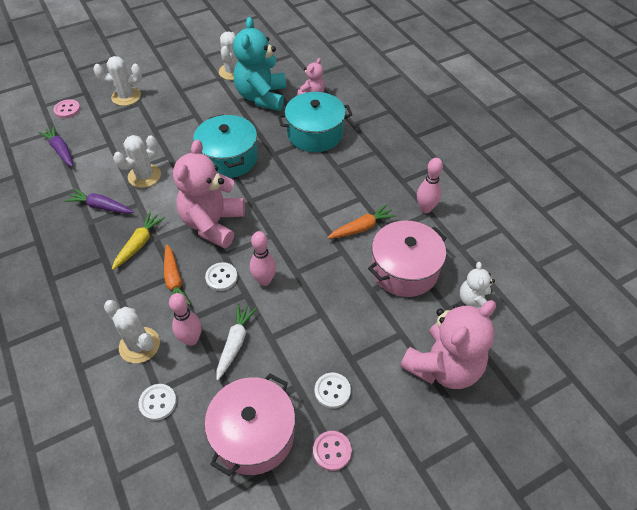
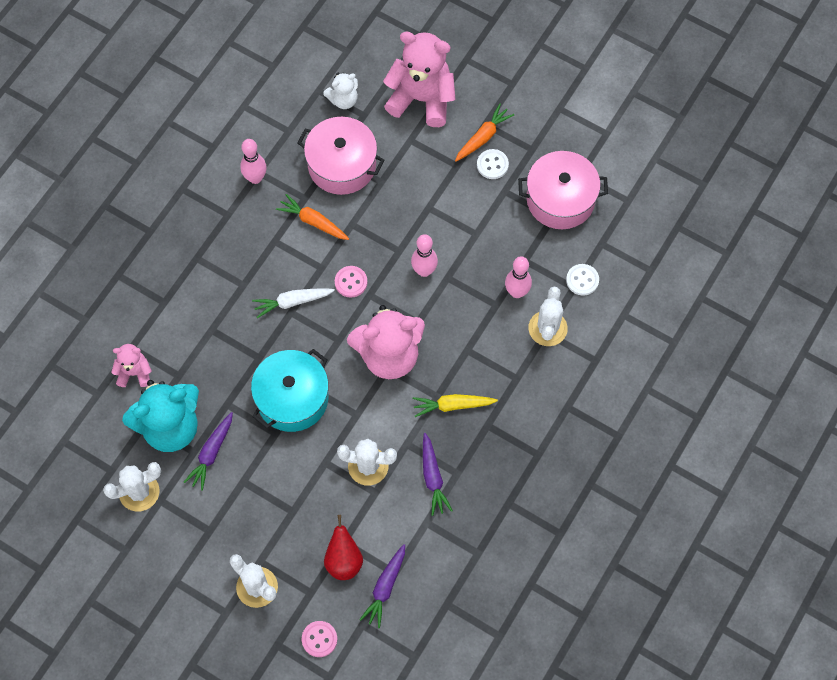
camera: 120 degrees left, 15 degrees up
orange carrot [164,245,191,310] -> orange carrot moved to [455,104,514,161]
white button [205,262,238,291] -> none
white carrot [216,303,257,381] -> white carrot moved to [252,288,335,318]
turquoise pot [278,92,352,152] -> none
pink button [313,431,352,471] -> pink button moved to [335,266,367,298]
none -> purple carrot [184,412,233,491]
none -> red pear [324,515,363,580]

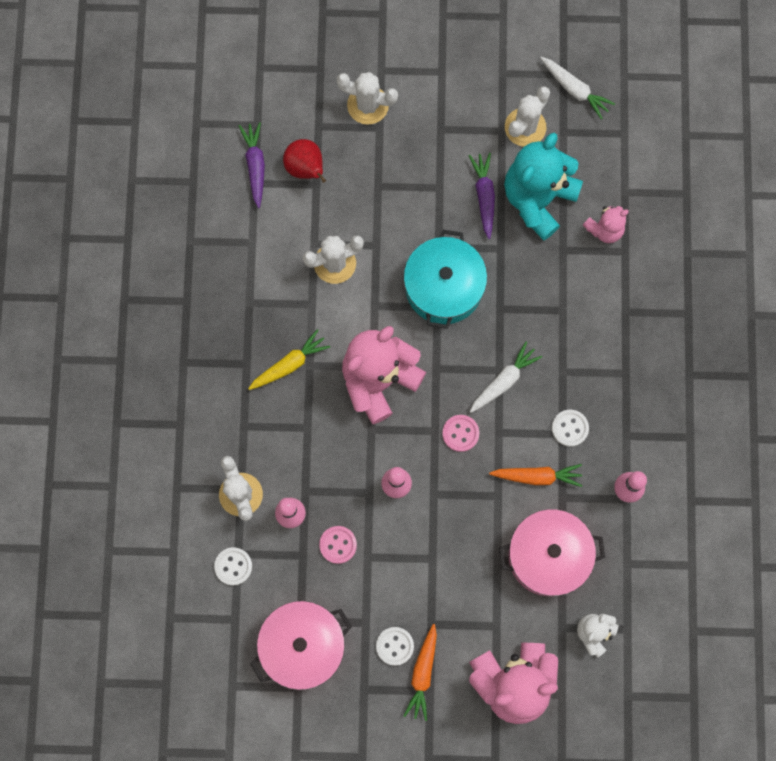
camera: 150 degrees right, 10 degrees up
pink button [302,621,337,657] -> pink button moved to [319,526,357,564]
purple carrot [423,433,453,516] -> none
none -> white carrot [541,57,615,120]
none -> white button [552,410,589,447]

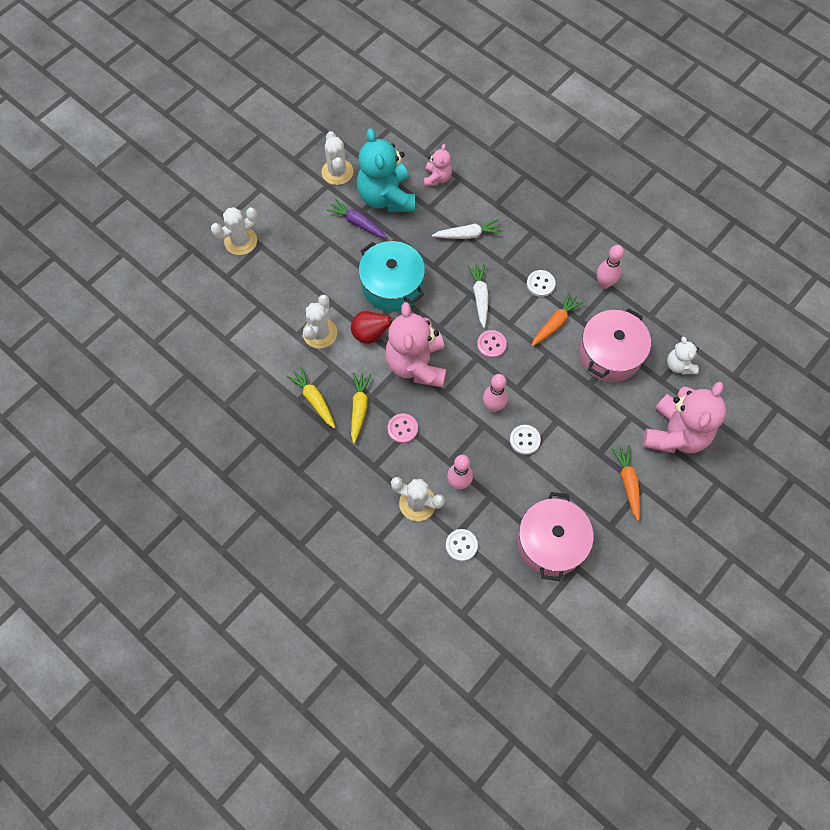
camera: 50 degrees left, 10 degrees down
purple carrot [239,122,265,208] -> none
red pear [283,139,326,183] -> red pear moved to [351,311,395,344]
pink button [319,526,357,564] -> pink button moved to [388,414,418,443]
white button [376,627,414,666] -> white button moved to [510,425,541,455]
orange carrot [404,624,437,721] -> orange carrot turned 150 degrees counterclockwise [611,445,640,521]
white carrot [541,57,615,120] -> white carrot moved to [432,219,502,239]
none -> yellow carrot [286,366,335,428]

